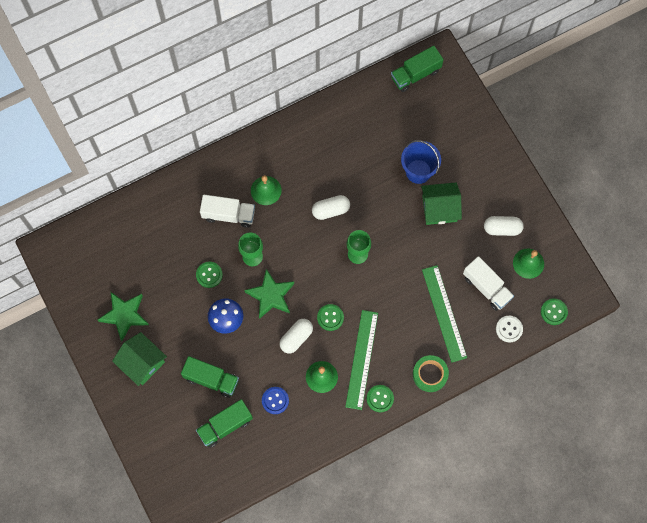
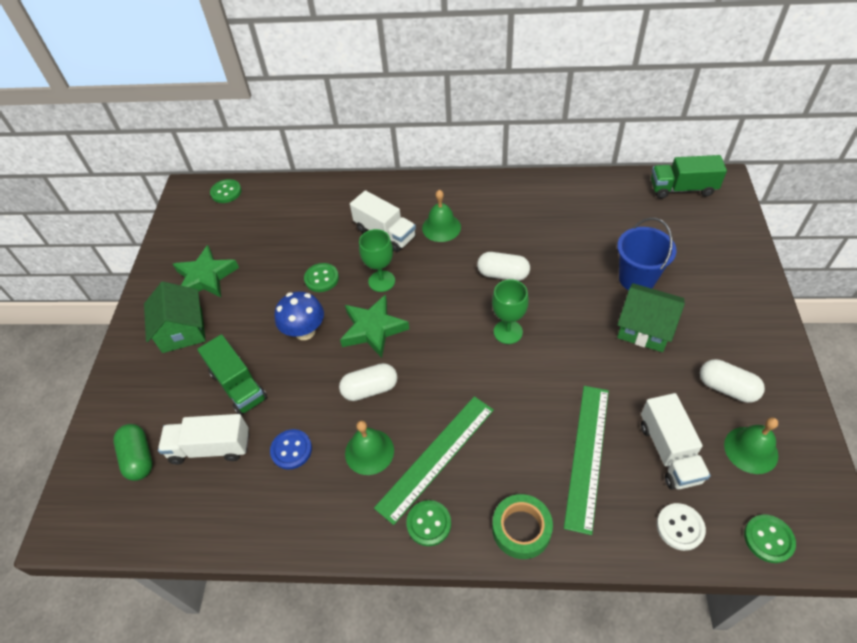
camera: 35 degrees right, 20 degrees down
green truck [196,399,253,448] -> white truck [158,414,249,464]
green button [317,304,344,331] -> green button moved to [210,179,242,203]
none -> green capsule [114,424,153,481]

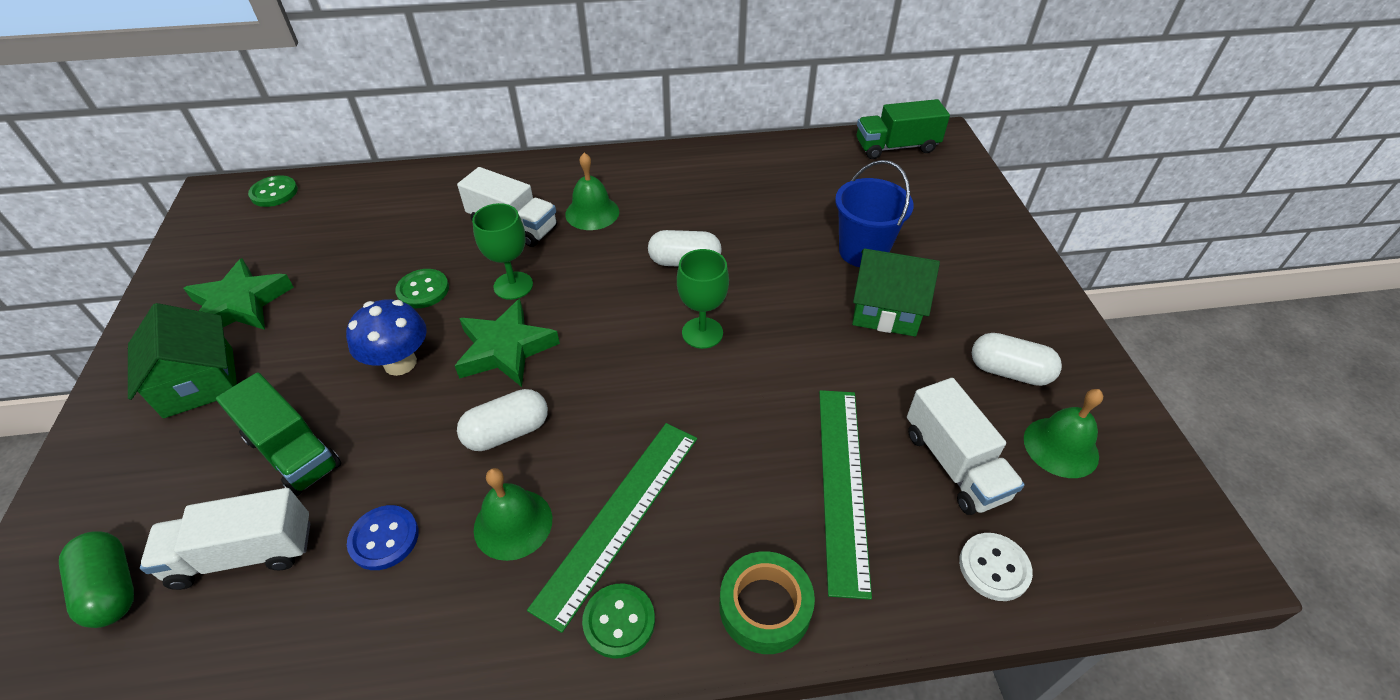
camera: 15 degrees left, 5 degrees down
green button [744,515,796,563] -> none

